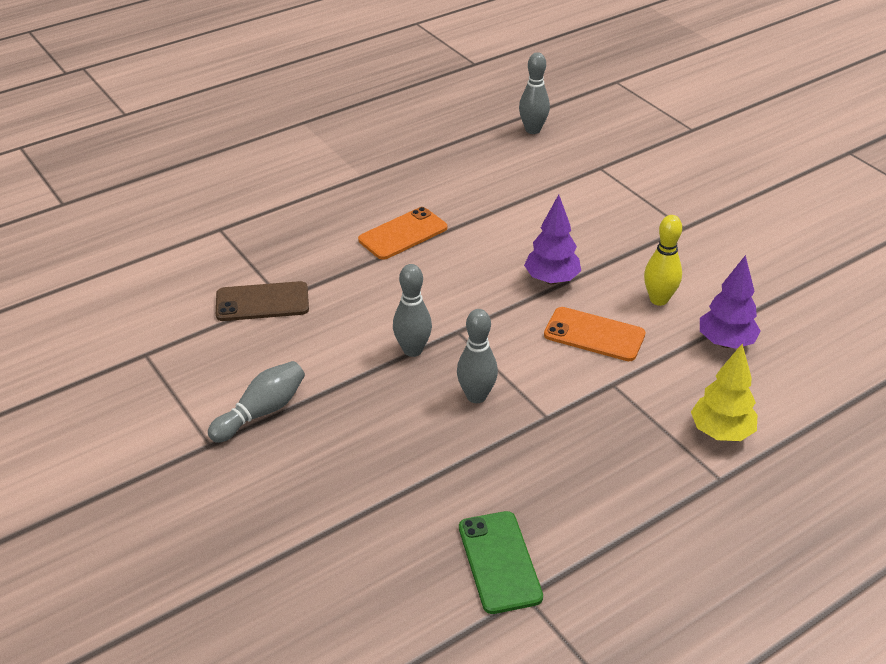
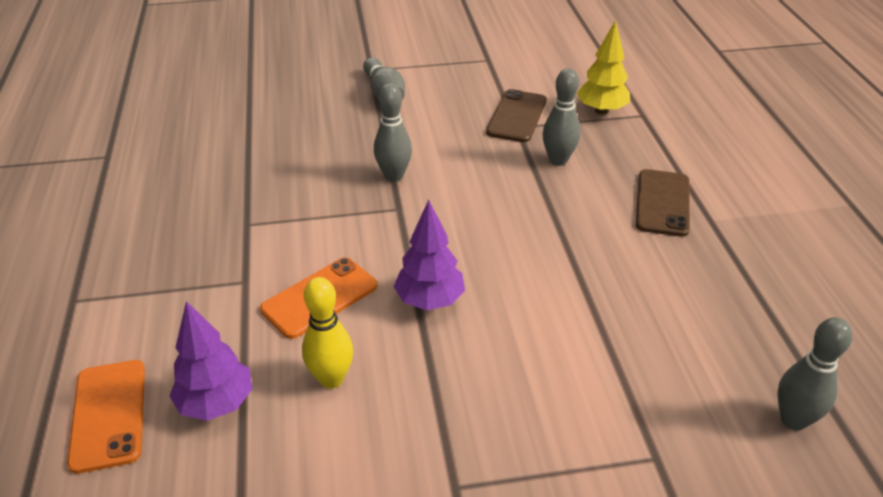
camera: 115 degrees right, 0 degrees up
orange phone [358,207,447,260] -> orange phone moved to [67,360,145,474]
grey bowling pin [457,309,498,403] -> grey bowling pin moved to [543,68,580,166]
green phone [459,511,543,614] -> none
yellow tree [691,344,757,441] -> yellow tree moved to [577,20,630,115]
none -> brown phone [636,169,690,237]

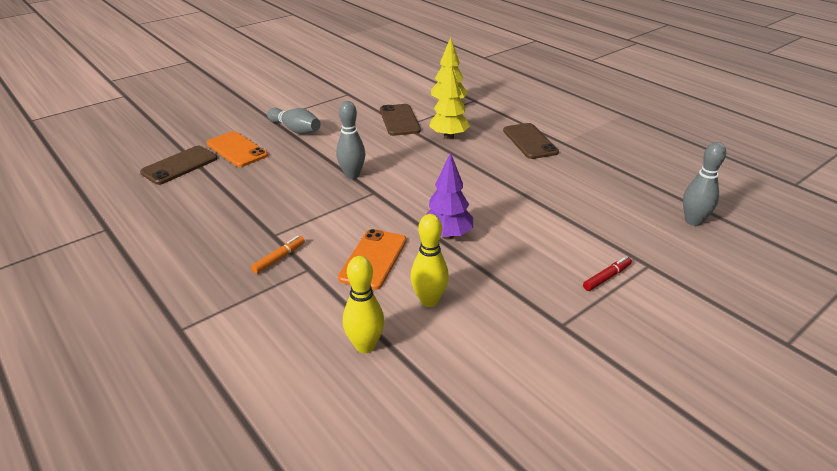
camera: 30 degrees left, 5 degrees down
orange phone [67,360,145,474] -> orange phone moved to [207,131,268,167]
purple tree [169,301,252,421] -> yellow bowling pin [343,256,385,353]
grey bowling pin [543,68,580,166] -> yellow tree [429,65,470,139]
none -> brown phone [140,146,218,185]
none -> orange marker [251,236,305,274]
none -> red marker [583,256,632,291]

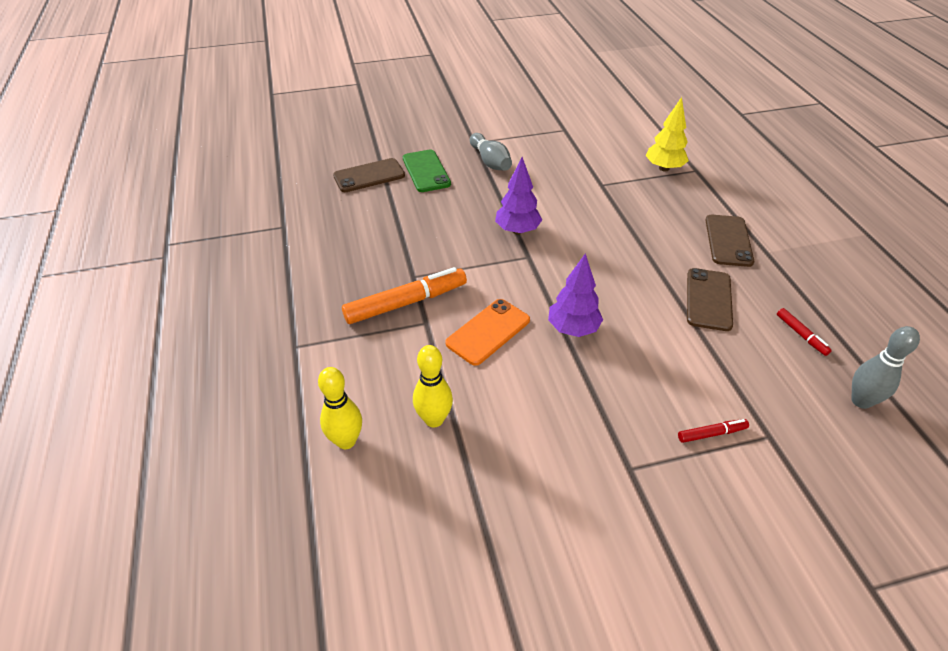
camera: 25 degrees right, 10 degrees up
orange phone [207,131,268,167] -> green phone [403,149,451,192]
orange marker [251,236,305,274] -> orange marker [342,267,467,324], size x2.10
grey bowling pin [336,101,365,179] -> purple tree [495,157,542,234]
brown phone [380,104,421,136] -> brown phone moved to [687,268,733,331]
yellow bowling pin [410,214,449,307] -> yellow bowling pin moved to [318,367,362,449]
yellow tree [429,65,470,139] -> none
none -> red marker [777,308,832,356]

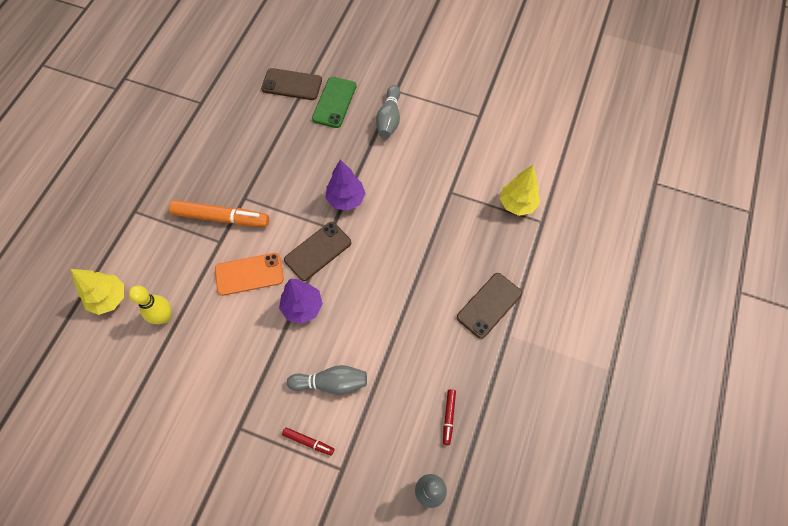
camera: 35 degrees right, 20 degrees up
yellow bowling pin [318,367,362,449] -> yellow tree [71,269,124,315]
brown phone [687,268,733,331] -> brown phone moved to [284,222,351,281]
none -> grey bowling pin [287,365,367,395]

